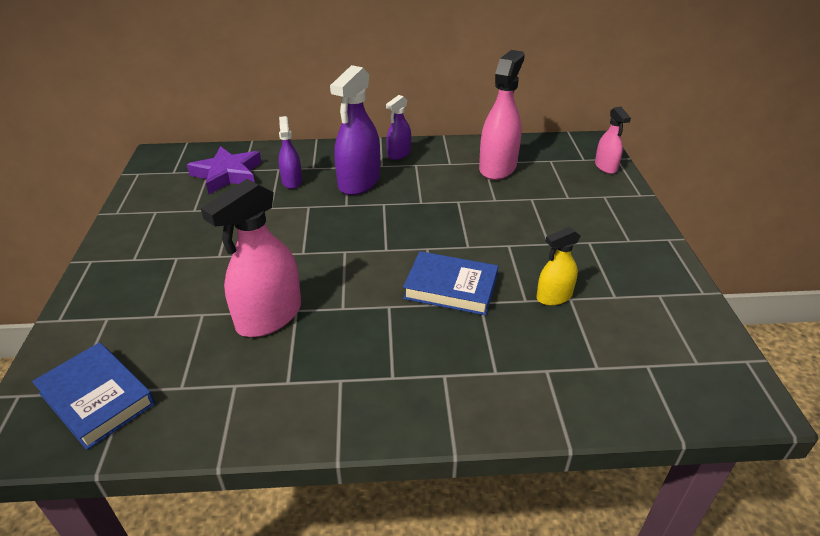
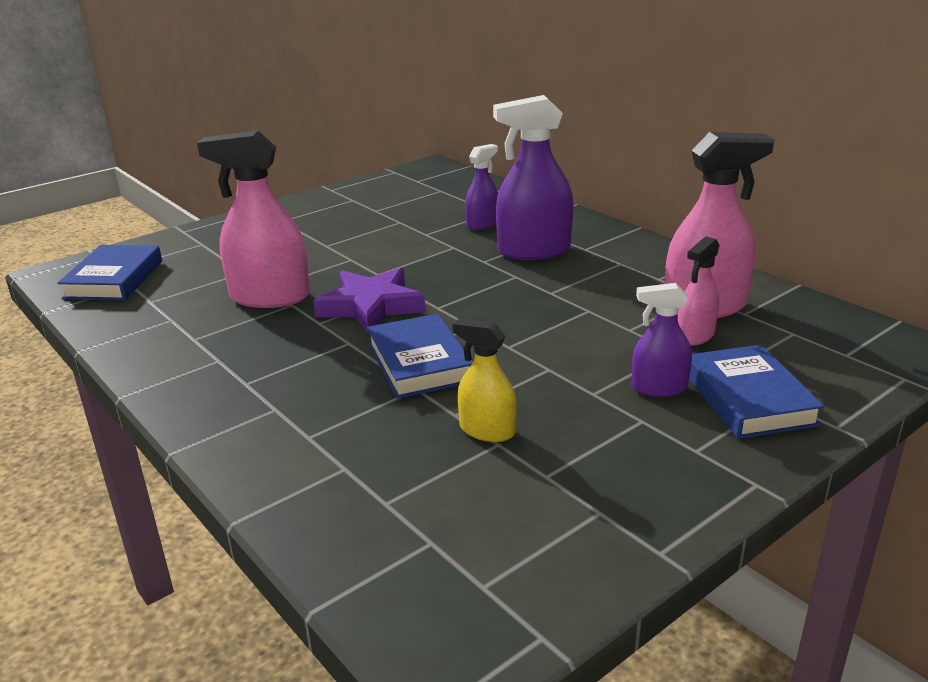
camera: 55 degrees right, 10 degrees down
purple star [187,146,262,194] -> purple star moved to [313,268,425,334]
purple spray bottle [386,95,411,160] -> purple spray bottle moved to [631,283,692,397]
pink spray bottle [595,107,631,174] -> pink spray bottle moved to [678,237,720,346]
none -> blue book [689,345,824,439]

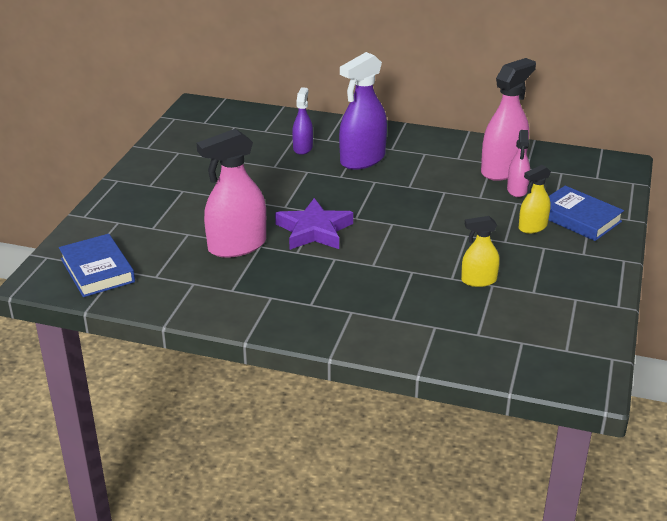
camera: 35 degrees left, 5 degrees up
blue book [367,314,473,399] -> none
purple spray bottle [631,283,692,397] -> yellow spray bottle [518,165,551,233]

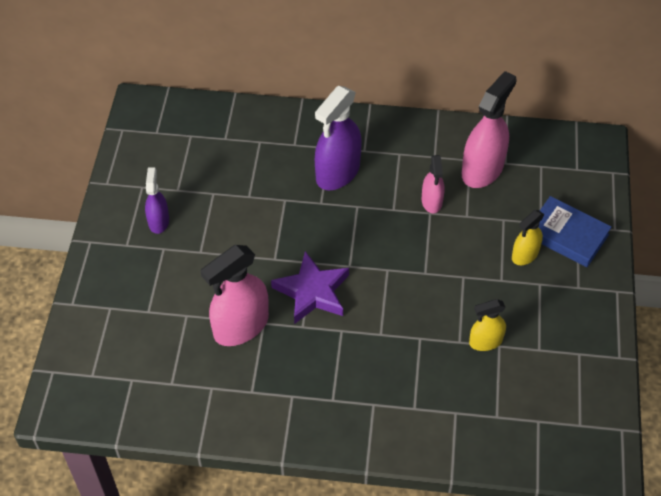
camera: 10 degrees left, 20 degrees up
blue book [59,234,135,297] -> none
purple spray bottle [292,87,313,155] -> purple spray bottle moved to [145,167,169,234]
pink spray bottle [507,130,530,197] -> pink spray bottle moved to [422,155,445,213]

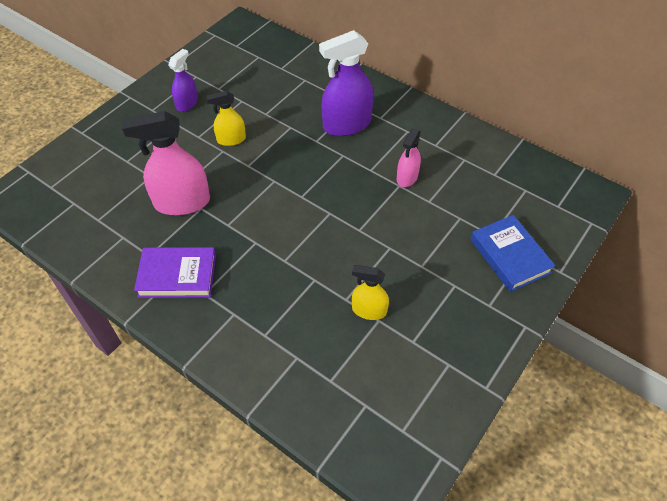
camera: 30 degrees right, 0 degrees up
purple star [271,251,349,324] -> none
pink spray bottle [462,71,517,188] -> none
yellow spray bottle [512,210,544,265] -> yellow spray bottle moved to [207,91,246,146]
none -> purple book [134,247,216,298]

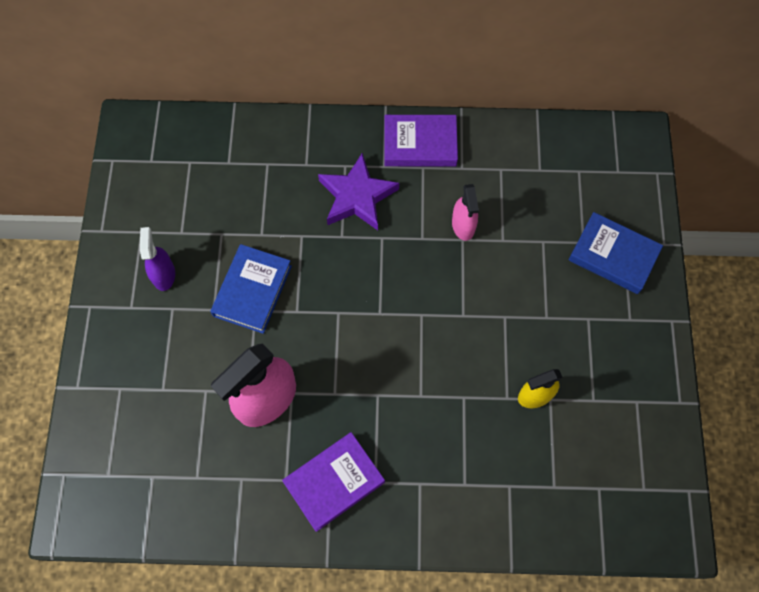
camera: 35 degrees left, 15 degrees up
yellow spray bottle [207,91,246,146] -> blue book [210,244,292,334]
purple spray bottle [319,30,374,136] -> purple star [318,153,399,230]
none -> purple book [384,115,458,167]

